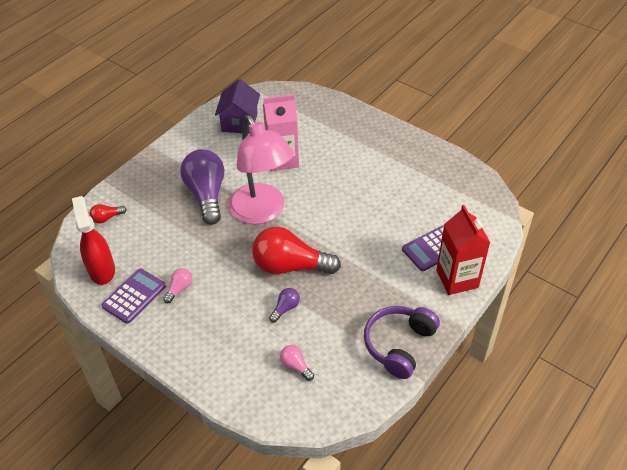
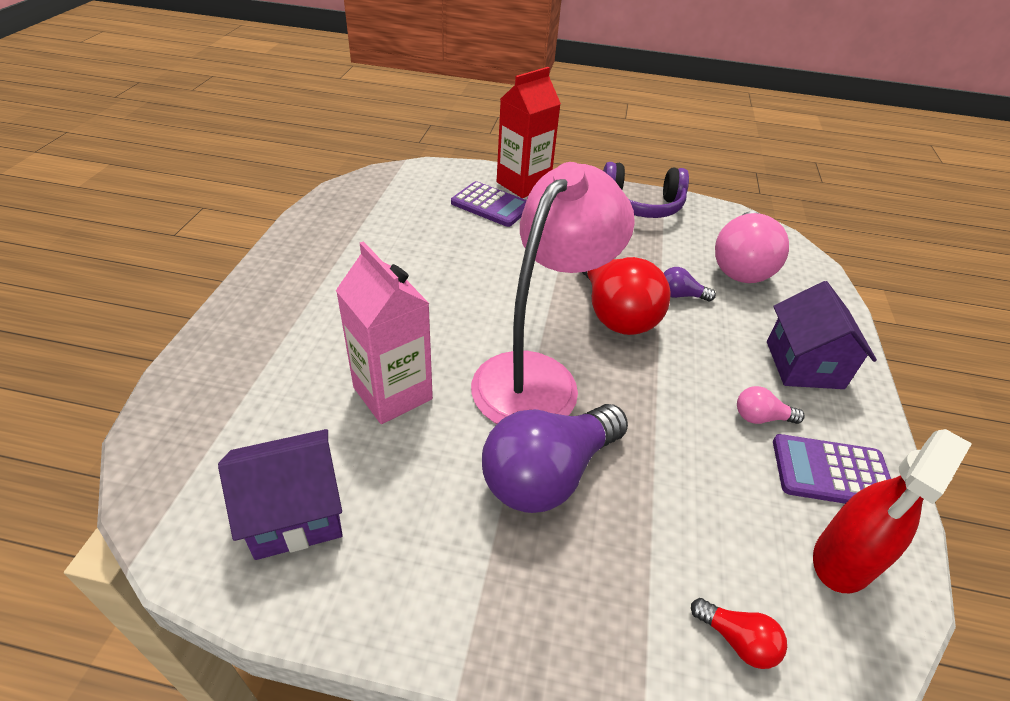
camera: 120 degrees left, 5 degrees down
pink light bulb [280,345,314,381] -> pink light bulb [715,211,789,283], size x2.30
none -> purple house [767,281,877,389]

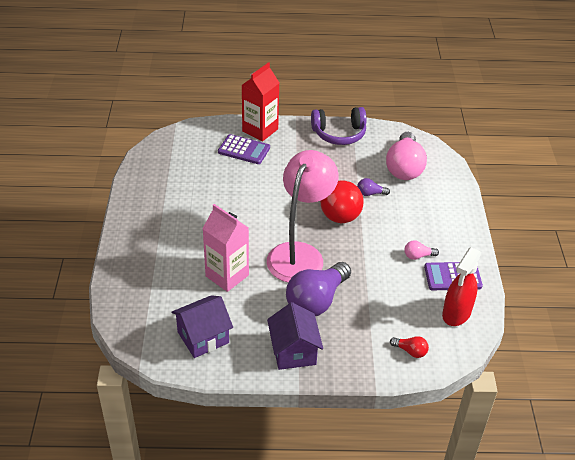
camera: 10 degrees left, 0 degrees up
purple house [767,281,877,389] -> purple house moved to [267,302,323,370]

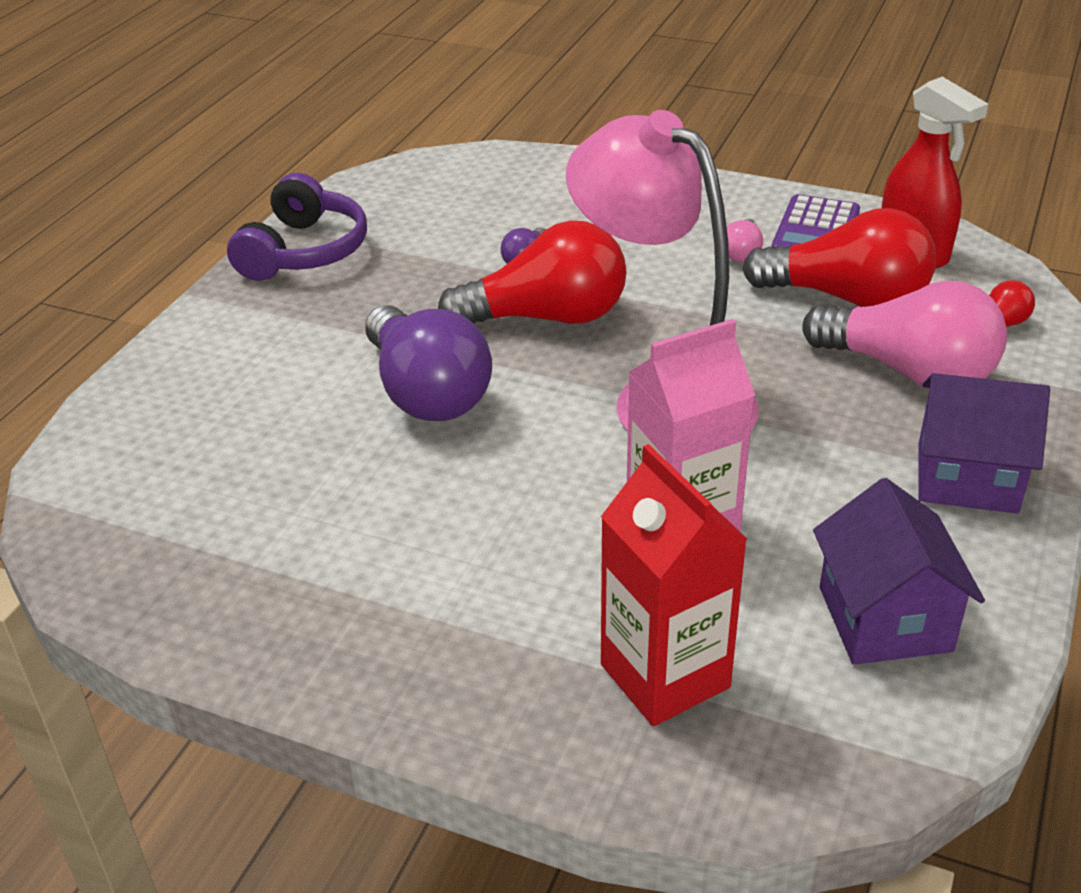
camera: 65 degrees left, 5 degrees down
purple calculator [218,134,270,164] -> none
red carton [242,62,279,142] -> red carton moved to [601,444,747,726]
purple light bulb [286,262,351,316] -> purple light bulb moved to [365,305,492,421]
pink light bulb [386,132,427,180] -> pink light bulb moved to [802,280,1007,389]
none -> red light bulb [742,208,936,307]

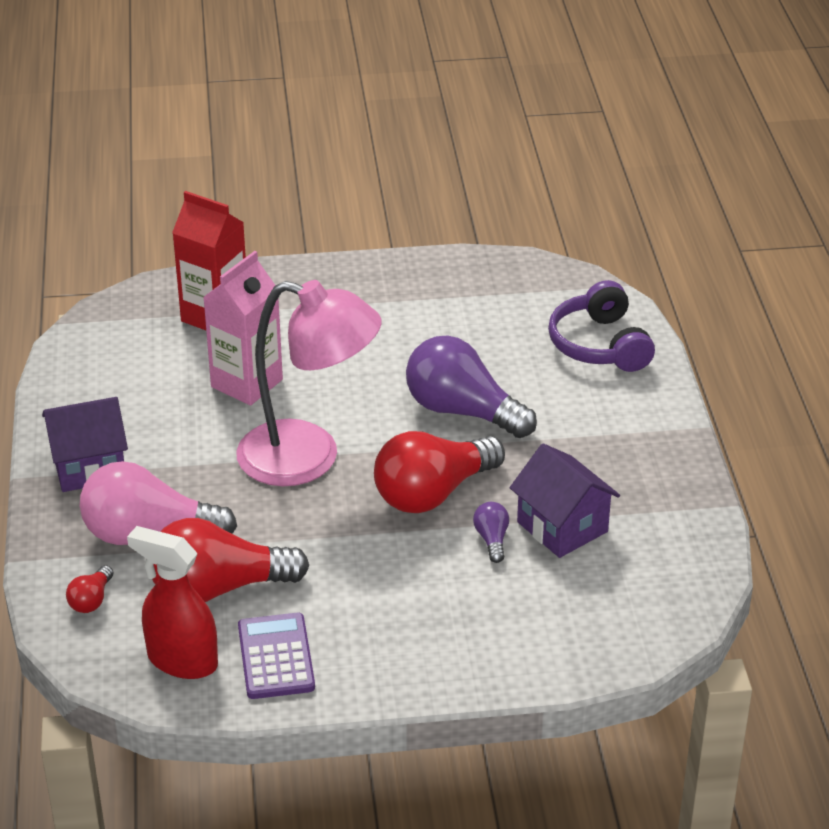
camera: 150 degrees right, 0 degrees up
purple headphones [227,173,367,281] -> purple headphones moved to [548,280,655,372]
pink light bulb [727,219,763,262] -> none
purple house [813,478,985,665] -> purple house moved to [510,443,620,558]

